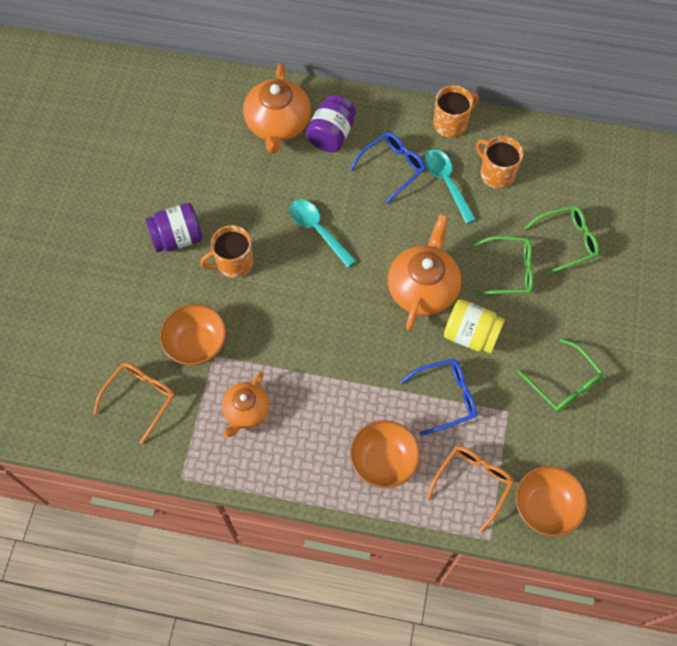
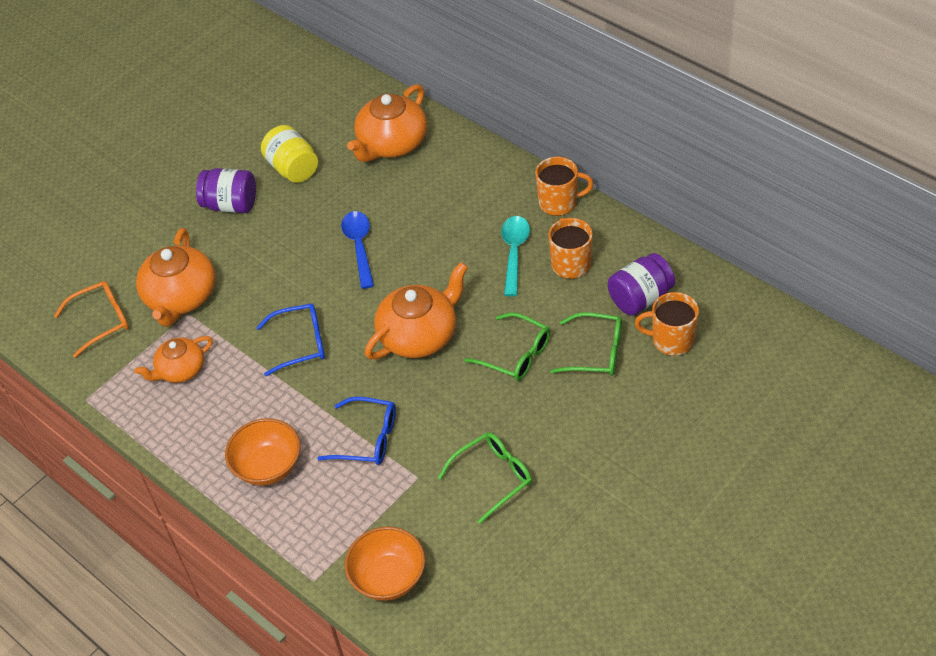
camera: 35 degrees right, 15 degrees down
orange bowl [160,304,226,365] -> orange teapot [136,228,215,327]
orange mug [200,225,253,278] -> orange mug moved to [635,292,699,356]
turquoise spoon [290,199,356,268] -> blue spoon [341,211,374,289]
purple jar [306,95,356,152] -> purple jar moved to [608,253,675,316]
blue glasses [350,132,425,204] -> blue glasses moved to [256,304,325,376]
orange glasses [426,446,514,533] -> none
yellow jar [444,299,505,354] -> yellow jar moved to [261,125,318,183]
green glasses [517,338,604,412] -> green glasses turned 120 degrees counterclockwise [438,432,532,524]

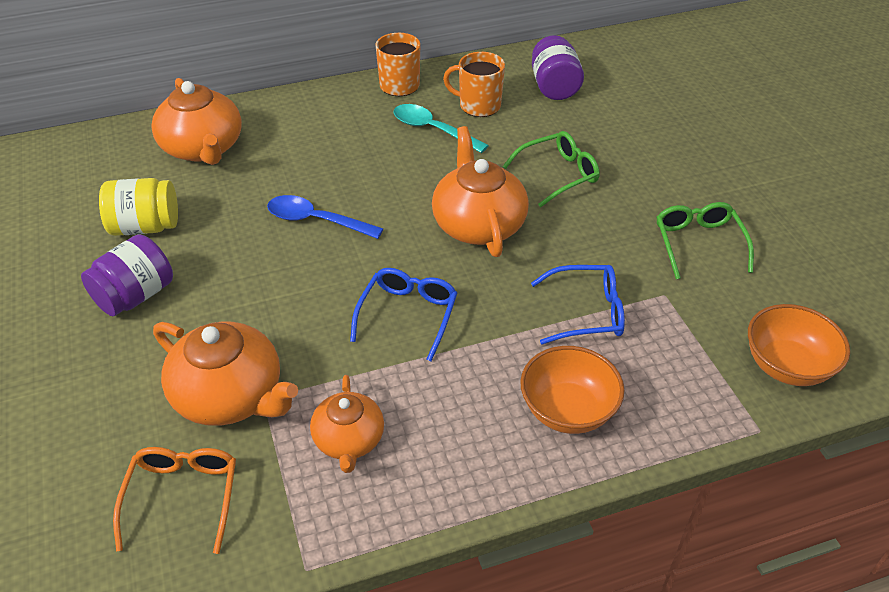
camera: 65 degrees left, 5 degrees down
blue glasses [317,397,396,465] -> blue glasses turned 45 degrees clockwise [531,265,625,345]
green glasses [550,312,622,376] -> none
orange mug [635,292,699,356] -> none

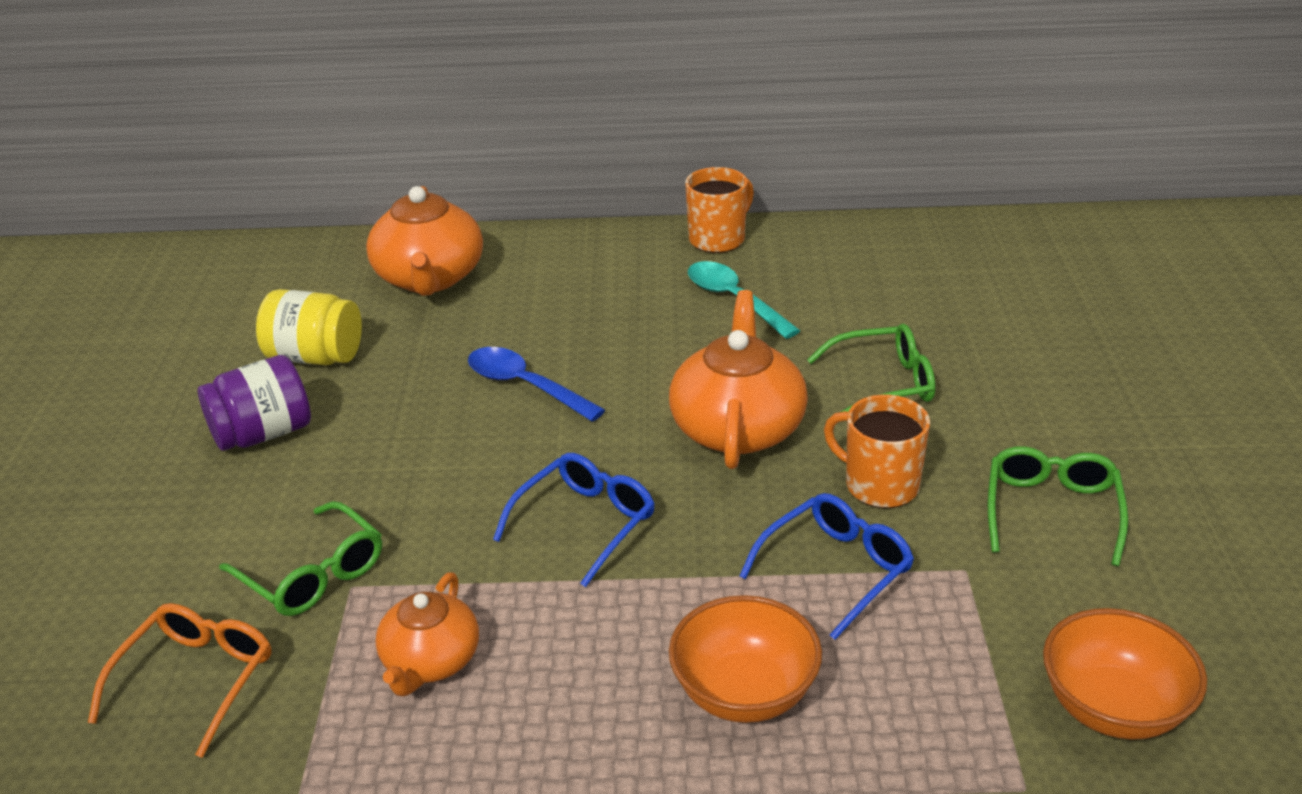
camera: 20 degrees right, 10 degrees down
orange teapot [153,321,298,426] -> green glasses [219,501,382,616]
orange mug [443,52,505,117] -> orange mug moved to [824,395,930,508]
blue glasses [531,265,625,345] -> blue glasses turned 60 degrees counterclockwise [739,493,914,640]
purple jar [532,35,584,100] -> none

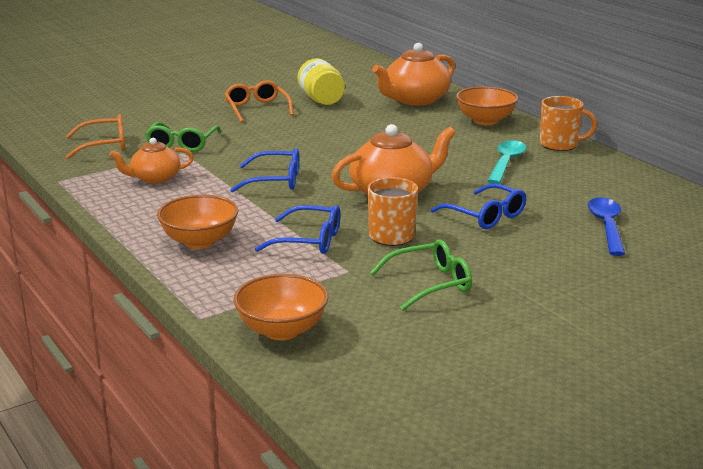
camera: 55 degrees right, 10 degrees down
purple jar [198,355,311,451] -> orange glasses [224,80,294,123]
blue spoon [468,347,605,422] -> blue spoon moved to [588,197,625,256]
green glasses [807,324,935,412] -> blue glasses [431,183,526,229]
none -> orange bowl [456,87,518,125]

